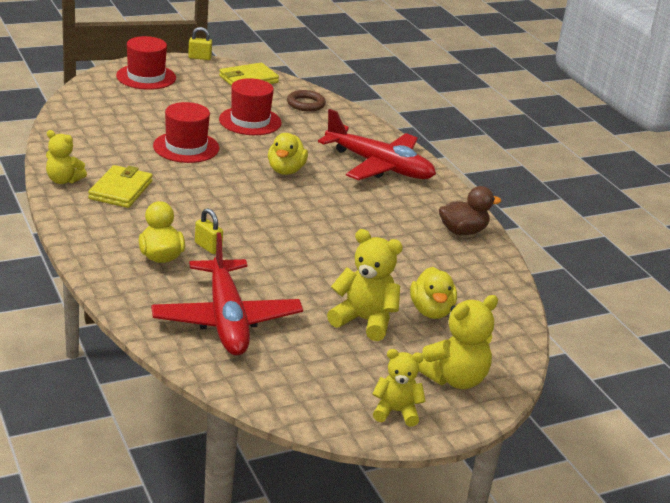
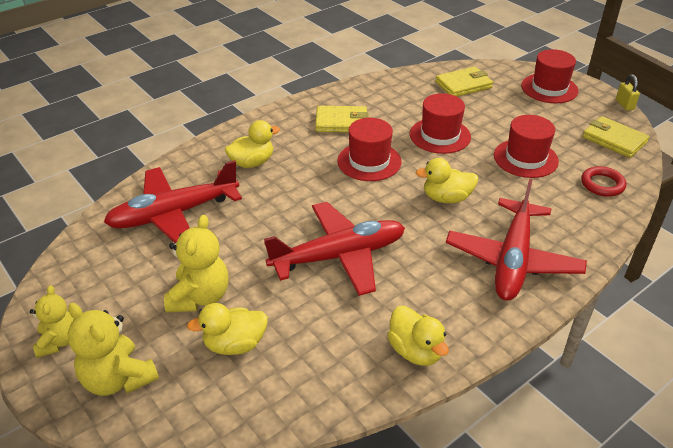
camera: 80 degrees right, 10 degrees up
yellow teddy bear [46,130,87,184] -> none
yellow padlock [195,208,223,254] -> none
brown ring [287,90,326,111] -> red ring [581,166,626,197]
brown duck [439,186,501,235] -> yellow duck [387,306,449,366]
none -> red plane [264,202,405,296]
none -> red hat [337,118,402,181]
none -> yellow wallet [435,66,493,97]

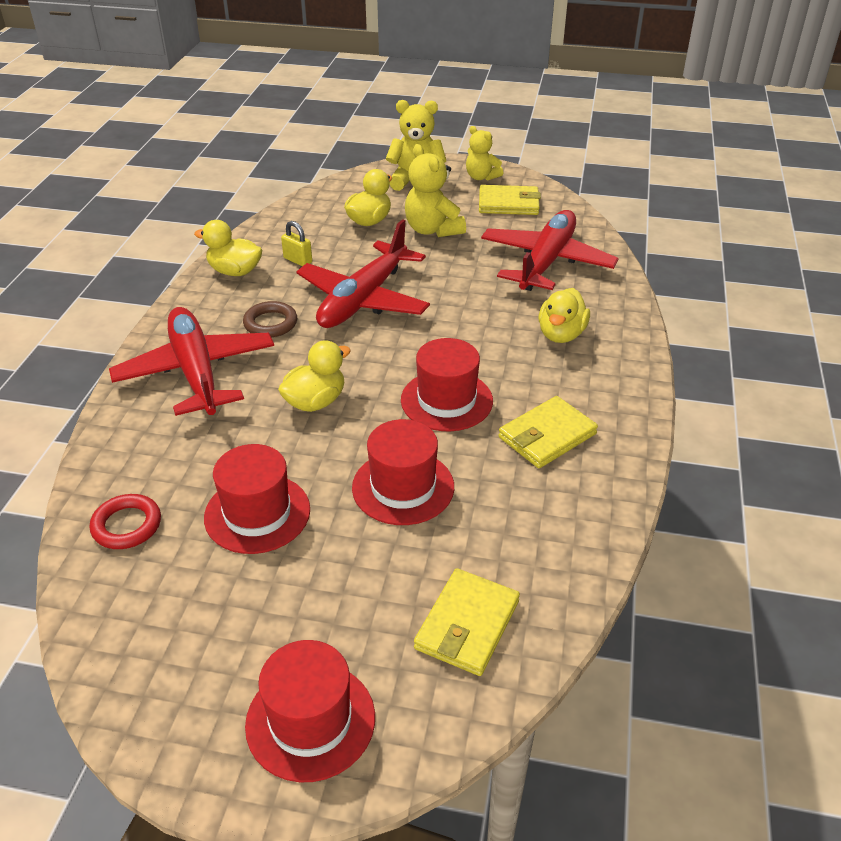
camera: 140 degrees right, 0 degrees up
yellow wallet [582,116,649,158] -> yellow wallet moved to [479,185,541,215]
yellow padlock [616,74,640,111] -> yellow padlock moved to [281,221,312,266]
none -> brown ring [243,301,297,337]

